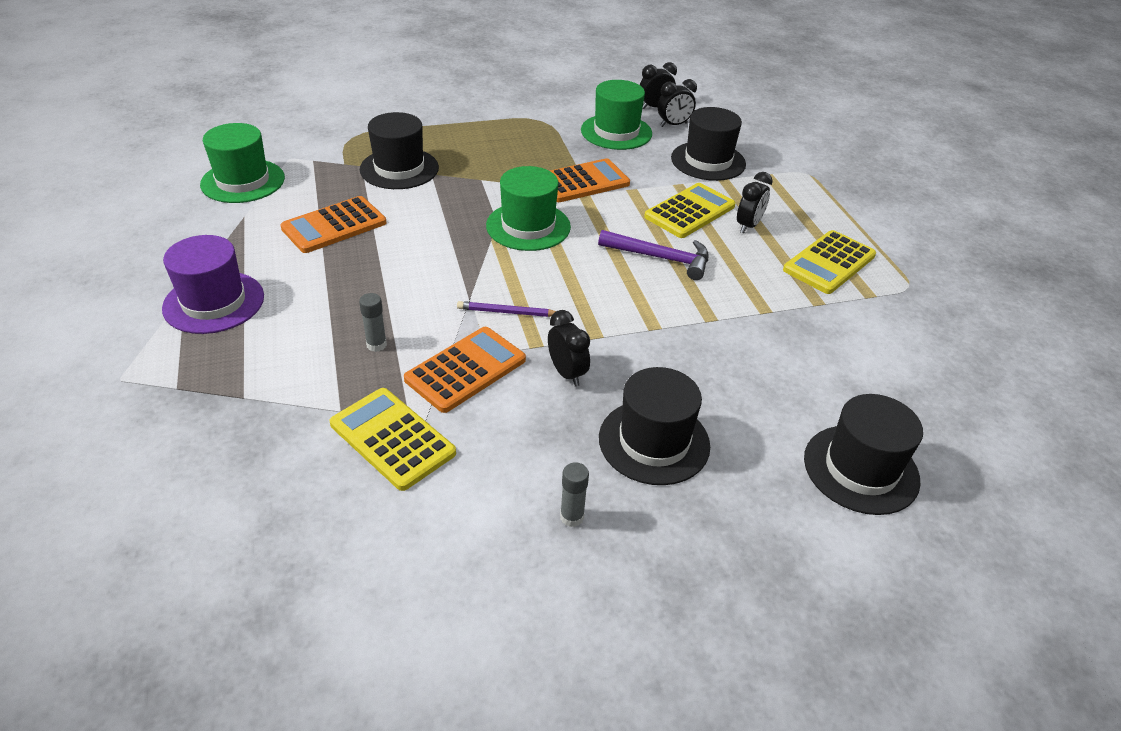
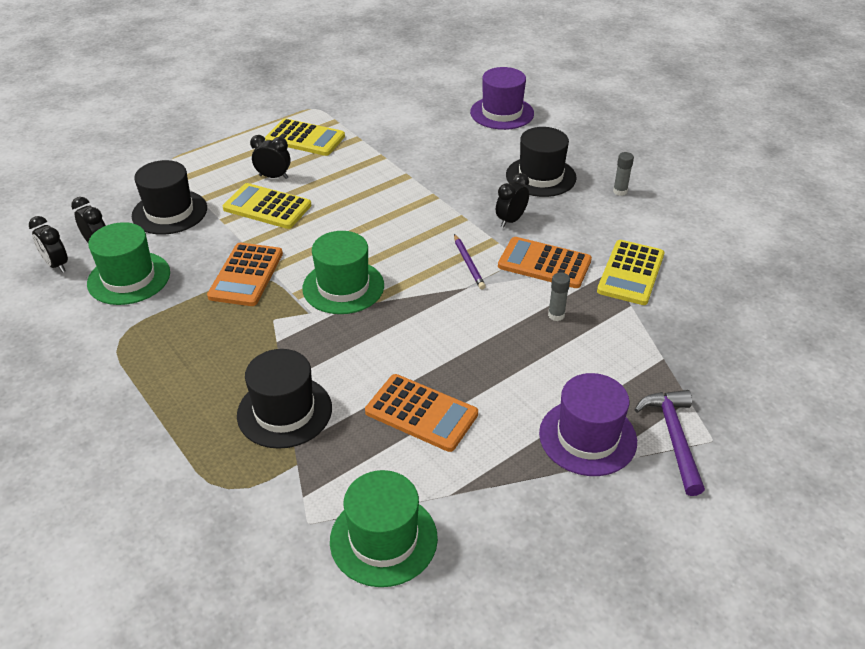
camera: 110 degrees left, 0 degrees up
orange calculator [550,158,630,202] -> orange calculator turned 120 degrees counterclockwise [207,243,283,306]
purple hammer [598,230,709,280] -> purple hammer moved to [634,390,705,496]
black hat [804,394,923,515] -> purple hat [470,67,534,130]

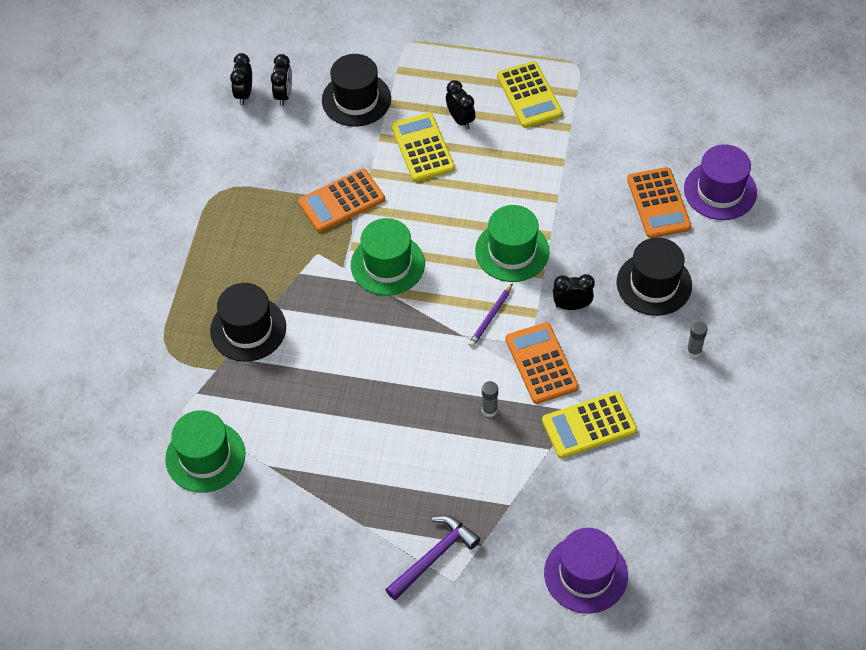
camera: 50 degrees right, 15 degrees up
green hat [87,222,170,305] -> green hat moved to [475,205,550,282]
orange calculator [365,374,478,452] -> orange calculator moved to [627,167,691,238]
purple hat [539,373,637,476] -> purple hat moved to [544,528,628,614]

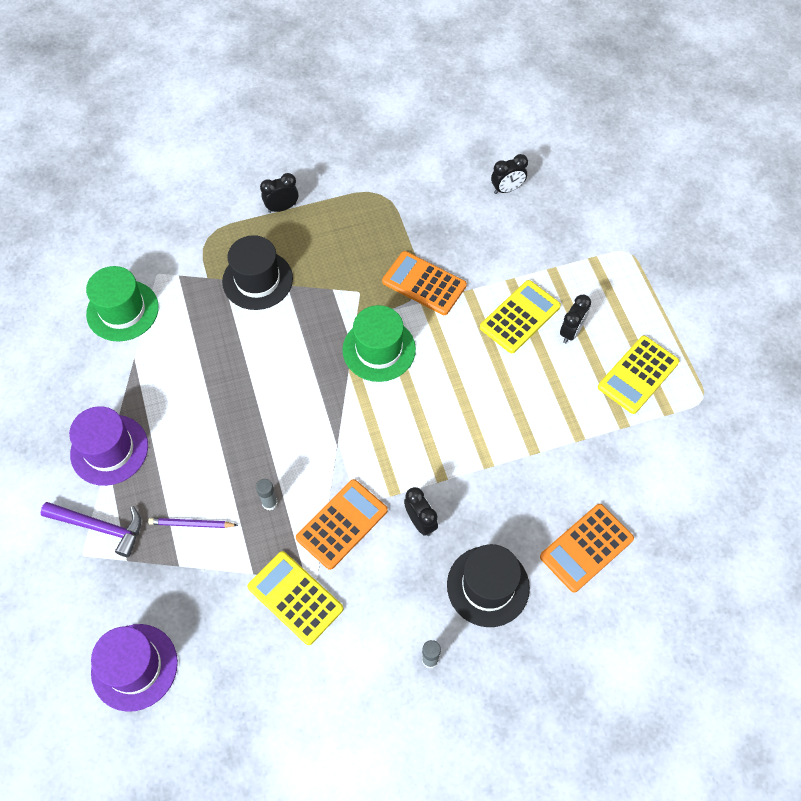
camera: 60 degrees right, 5 degrees up
black clock [230,53,252,105] -> black clock moved to [260,173,298,213]
black hat [322,54,391,127] -> none
purple pencil [468,283,513,347] -> purple pencil moved to [148,518,238,528]
green hat [475,205,550,282] -> none
purple hat [684,144,757,220] -> purple hat moved to [69,406,148,486]

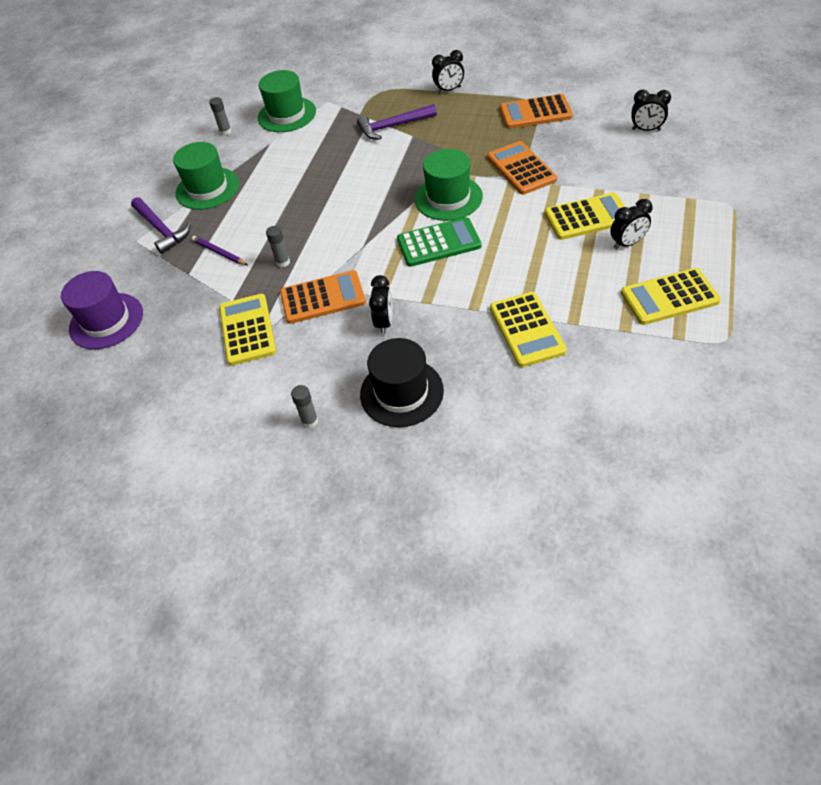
camera: 40 degrees right, 10 degrees down
purple hat [69,406,148,486] -> green hat [173,142,239,210]
black hat [222,235,293,310] -> purple hammer [357,104,437,140]
black clock [260,173,298,213] -> black clock turned 150 degrees clockwise [432,50,464,93]
orange calculator [540,504,634,593] -> orange calculator moved to [500,94,573,129]
none -> grey glue stick [209,97,231,136]
none -> green calculator [397,217,482,267]
none -> yellow calculator [490,292,567,367]

